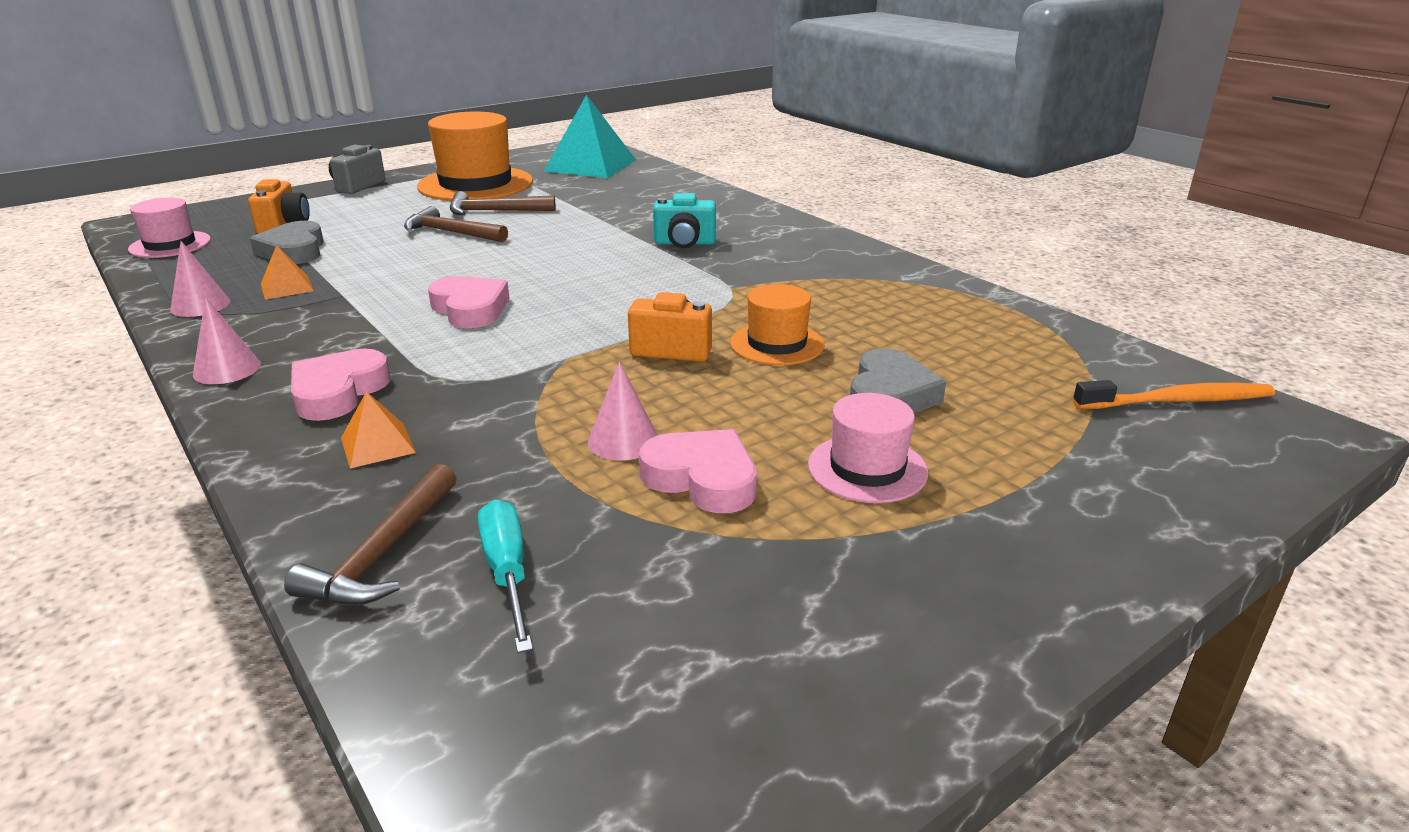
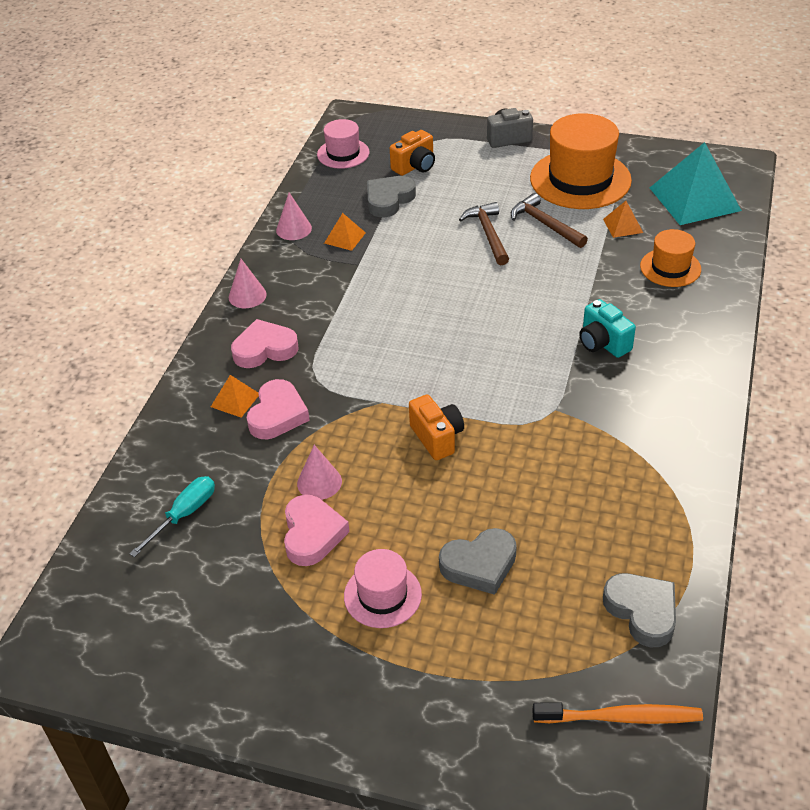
camera: 55 degrees right, 15 degrees up
brown hammer [284,464,457,605] -> none
pink heart [428,276,510,328] -> pink heart moved to [247,379,310,439]
orange hat [730,284,824,365] -> orange hat moved to [640,229,701,287]
orange toothbrush [1073,380,1275,409] -> orange toothbrush turned 45 degrees counterclockwise [532,702,703,724]
none -> orange pyramid [603,201,643,238]
none -> grey heart [603,573,676,647]

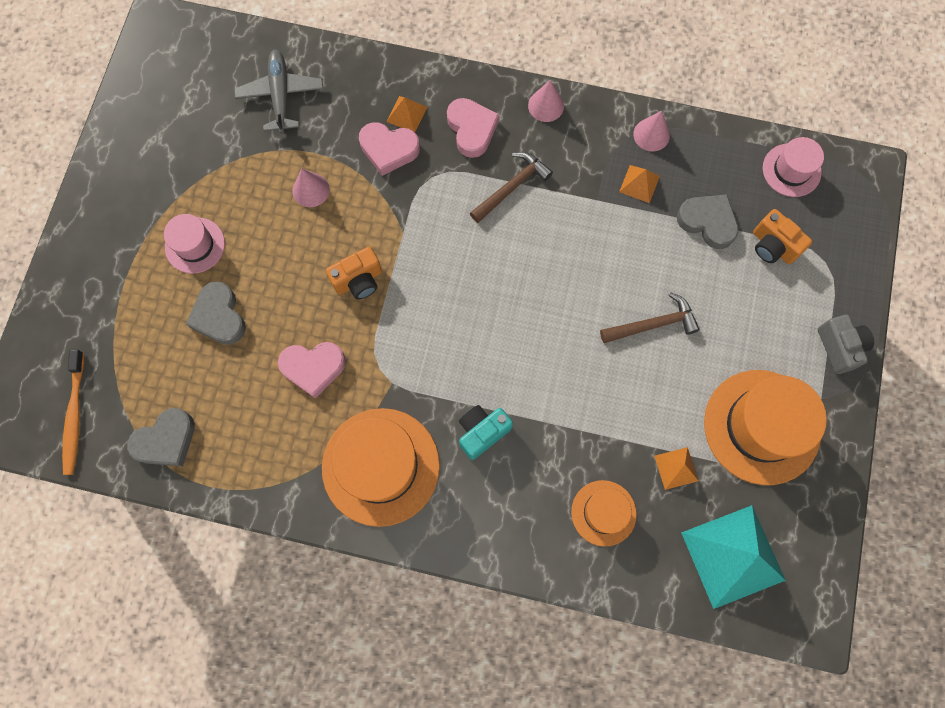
camera: 85 degrees right, 30 degrees up
turquoise screwdriver [129,476,215,557] -> grey plane [234,49,323,134]
pink heart [284,494,350,566] -> pink heart moved to [278,342,346,398]
brown hammer [511,193,588,248] -> brown hammer moved to [470,152,553,223]
none -> orange hat [322,408,440,527]

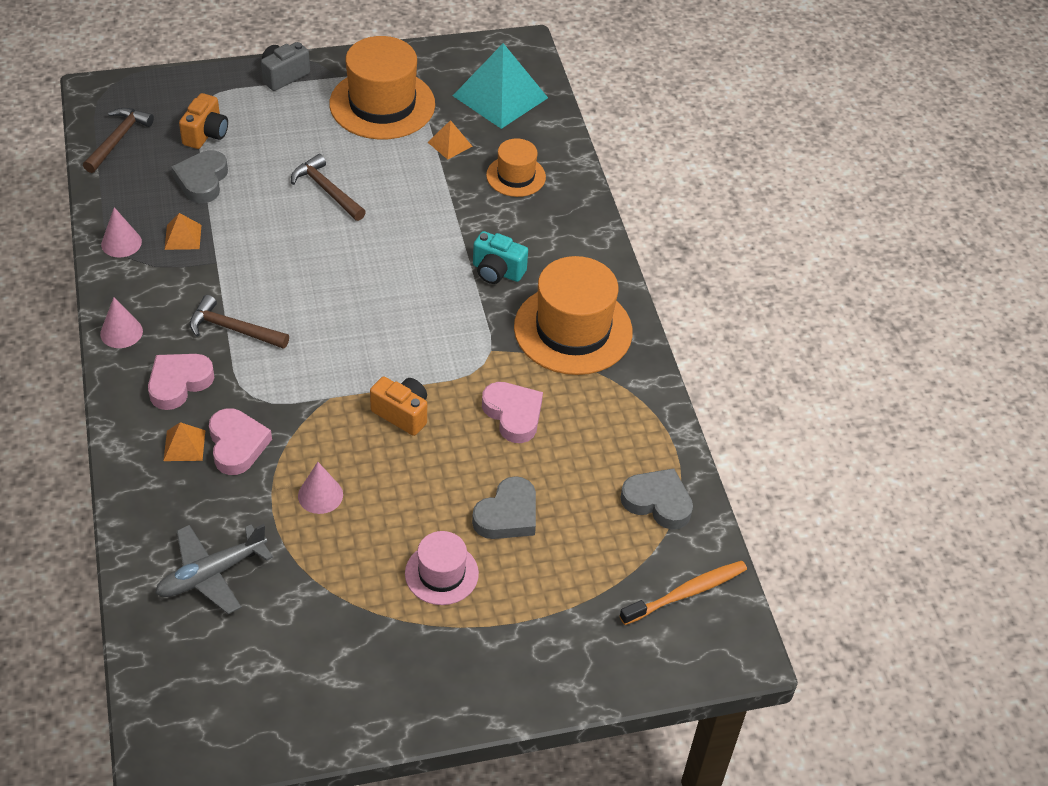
camera: 120 degrees left, 25 degrees down
pink hat [763,137,824,197] -> brown hammer [83,108,154,173]

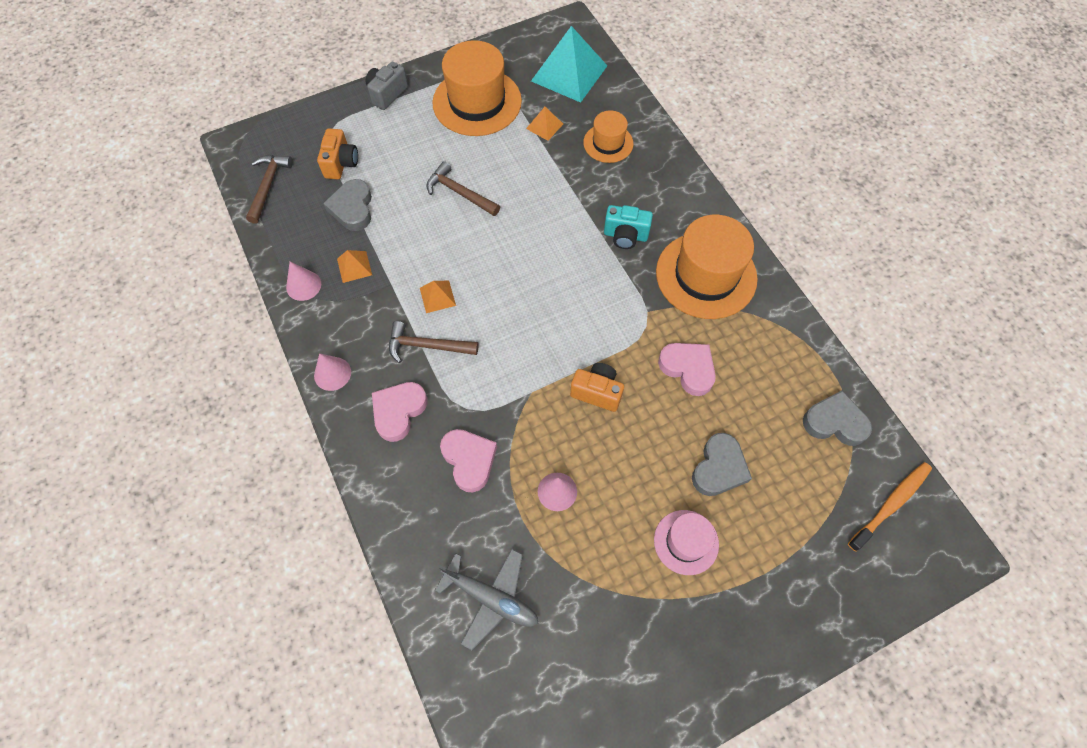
camera: 10 degrees left, 15 degrees up
grey plane [155,524,273,614] -> grey plane turned 105 degrees counterclockwise [435,549,539,650]
orange pyramid [163,422,205,461] -> orange pyramid moved to [420,281,456,313]

